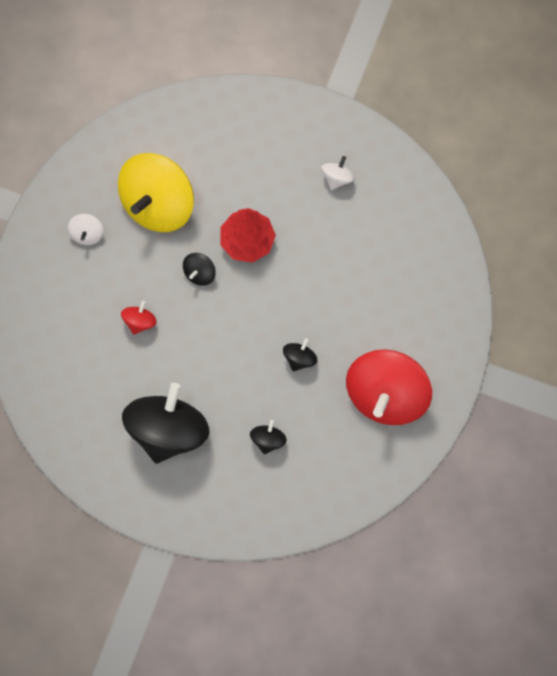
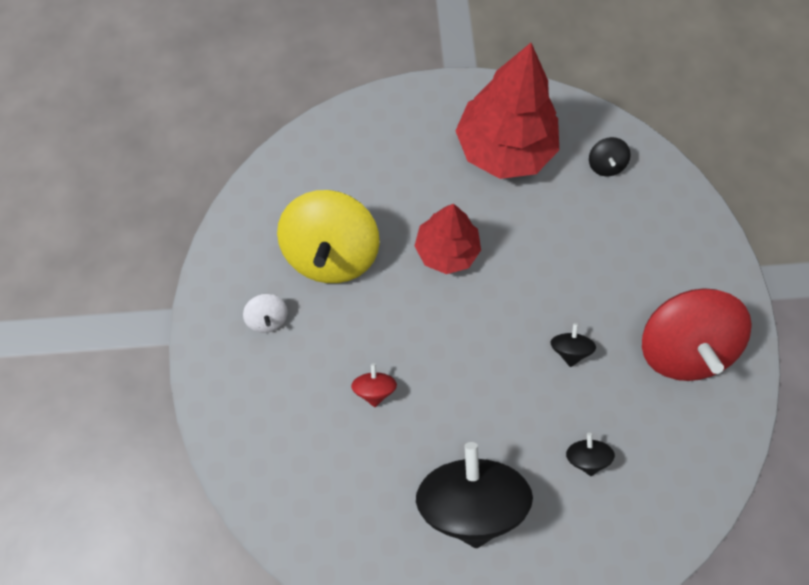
camera: 25 degrees left, 5 degrees down
black spinning top [183,253,216,286] -> black spinning top moved to [589,137,631,176]
white spinning top [321,156,355,190] -> red tree [456,43,559,179]

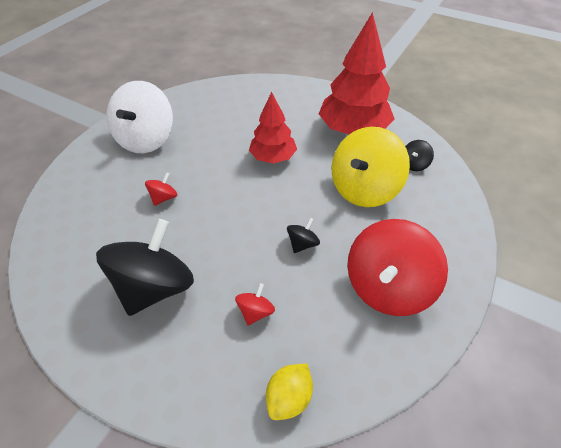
camera: 35 degrees right, 20 degrees down
white spinning top [243,294,288,333] -> white spinning top [106,81,173,153], size x2.34
yellow spinning top [277,190,380,283] -> yellow spinning top moved to [331,127,410,207]
black spinning top [566,433,615,476] -> red spinning top [235,283,275,325]
none -> yellow lemon [266,364,313,420]

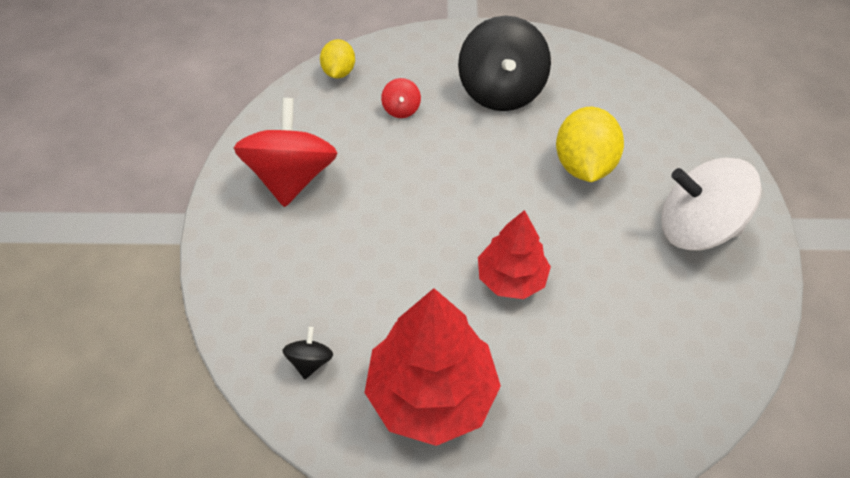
camera: 150 degrees right, 5 degrees up
white spinning top [106,81,173,153] -> white spinning top turned 60 degrees counterclockwise [661,158,762,251]
red spinning top [145,172,177,206] -> yellow lemon [556,107,624,182]
black spinning top [287,218,320,253] -> none
yellow spinning top [331,127,410,207] -> none

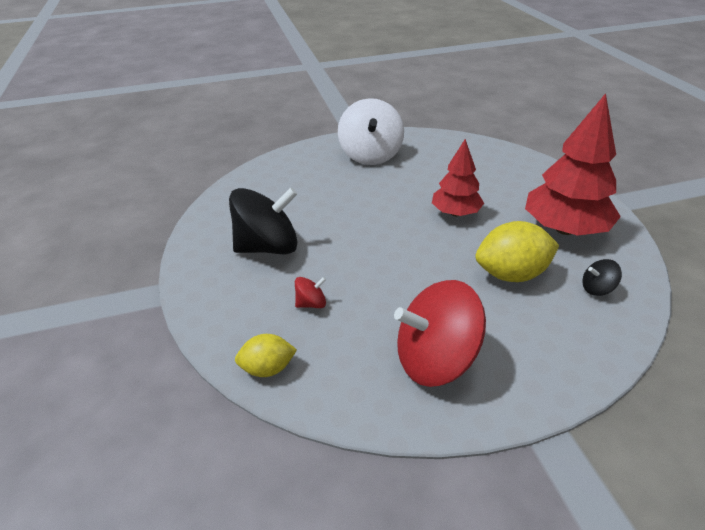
camera: 105 degrees left, 15 degrees down
yellow lemon [556,107,624,182] -> yellow lemon moved to [475,221,559,282]

